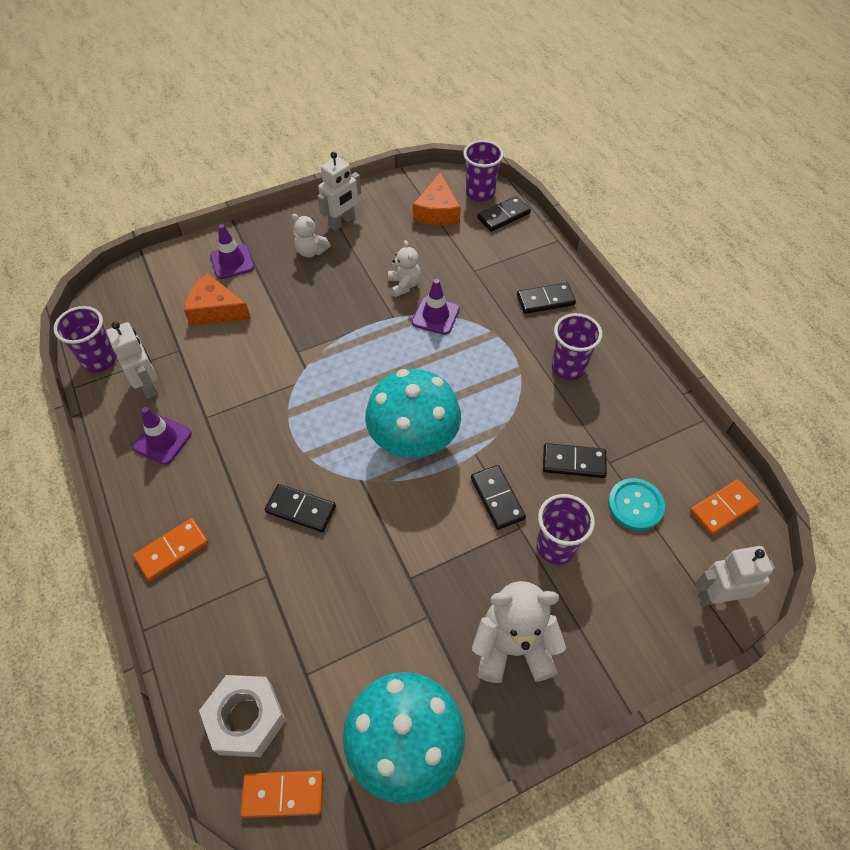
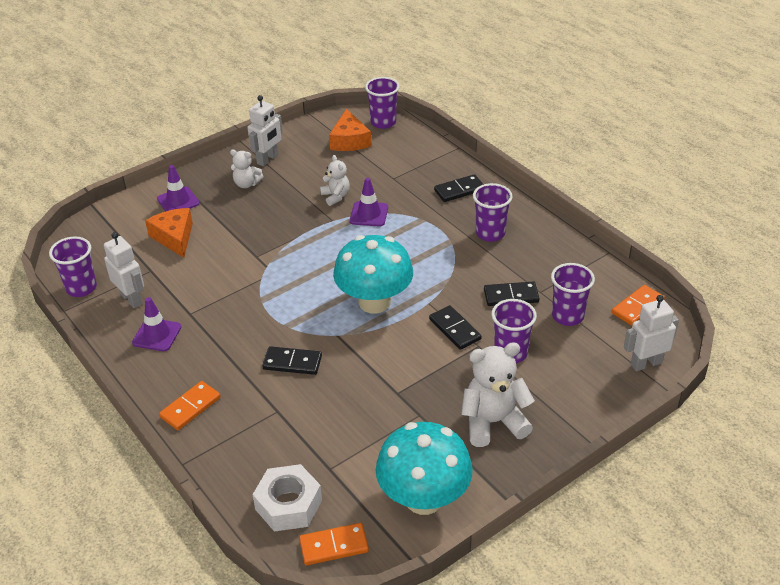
camera: 10 degrees left, 15 degrees down
orange cheese [184,273,251,326] -> orange cheese turned 60 degrees clockwise [145,208,193,258]
black domino [477,196,531,232] -> none
turquoise button [608,478,665,531] -> purple cup [551,263,595,326]

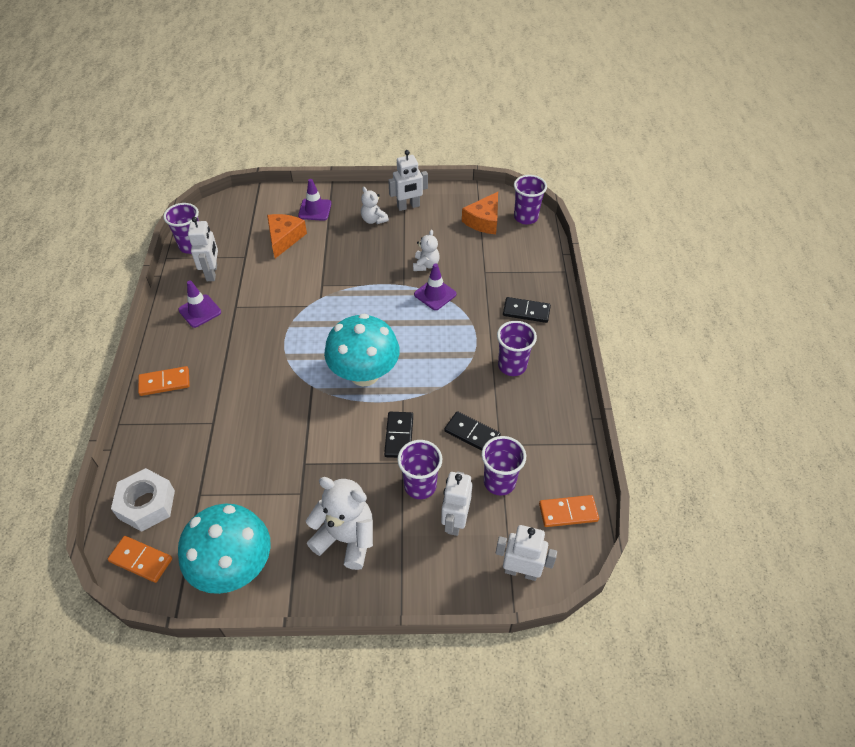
camera: 35 degrees right, 10 degrees up
black domino [262,346,322,375] -> none
none -> white robot [441,471,472,536]

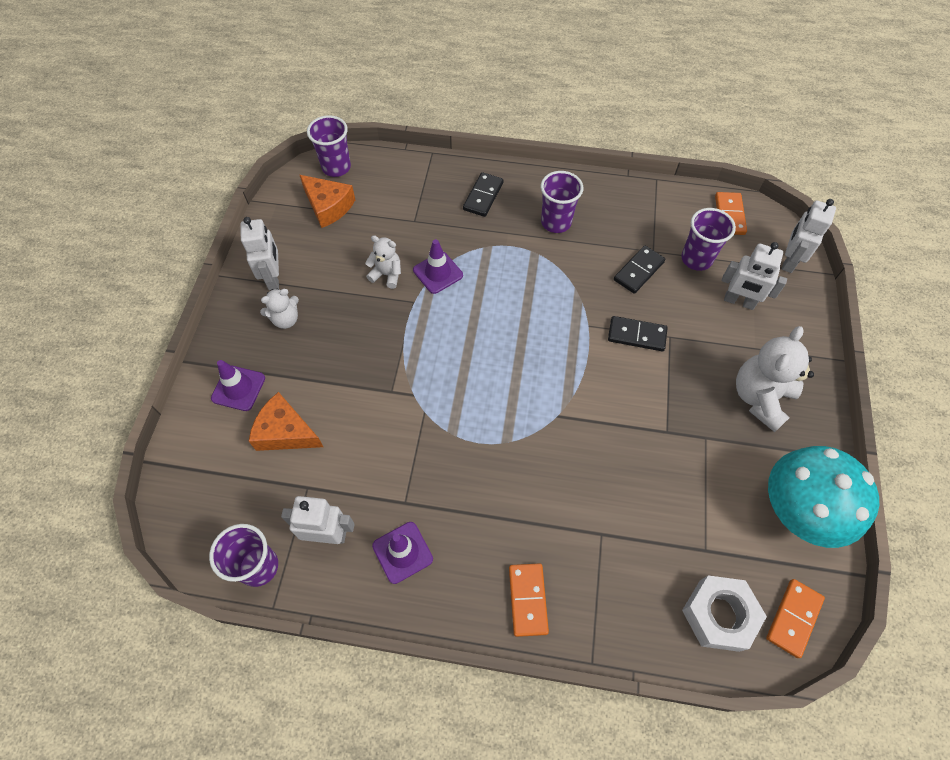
camera: 80 degrees left, 10 degrees up
turquoise mushroom [324,313,400,386] -> none
purple cup [397,440,442,499] -> none

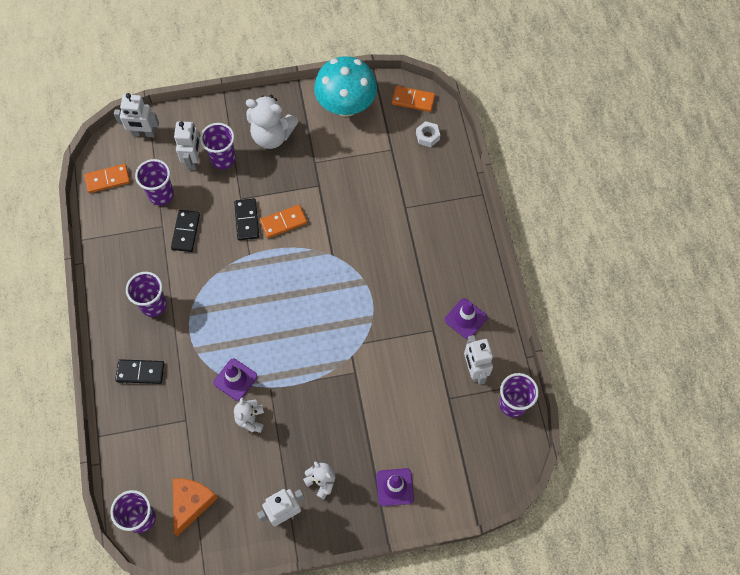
camera: 110 degrees left, 5 degrees up
orange cheese [249,392,323,451] -> none
orange domino [509,563,549,637] -> orange domino moved to [260,205,307,238]
black domino [614,246,665,294] -> black domino turned 75 degrees clockwise [171,210,200,252]
white nut [682,575,767,652] -> white nut [416,121,440,147], size x0.56
none -> purple cup [200,123,236,169]

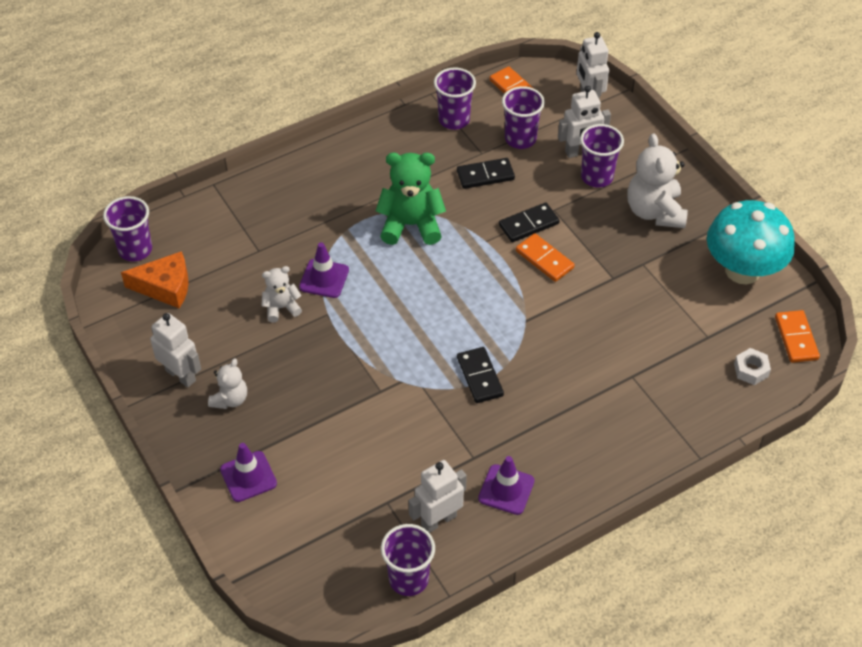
camera: 70 degrees right, 15 degrees down
black domino [115,359,164,384] -> black domino moved to [457,347,504,403]
purple cup [126,272,167,317] -> purple cup moved to [434,67,476,130]
none -> green teddy bear [376,153,446,245]

